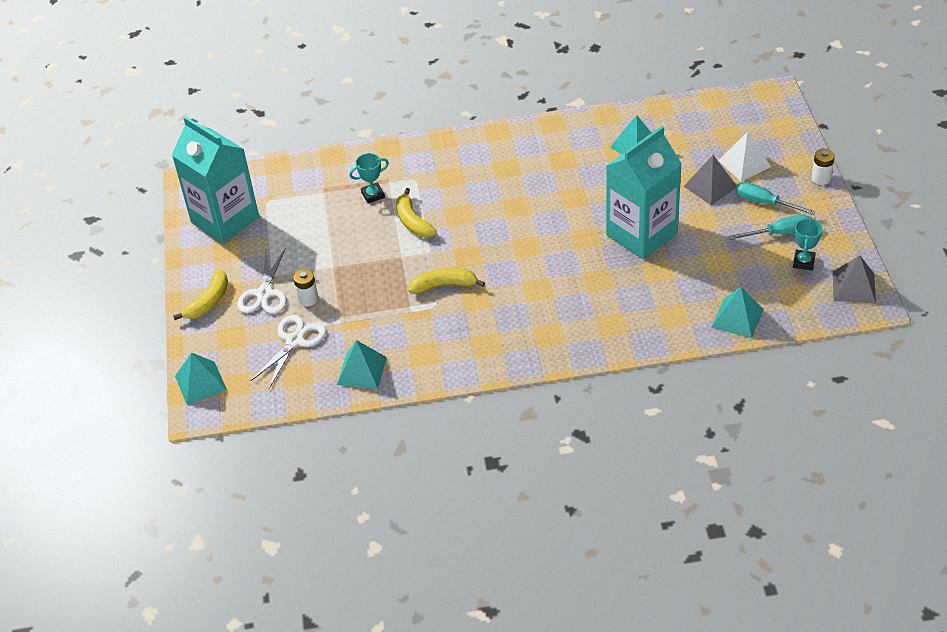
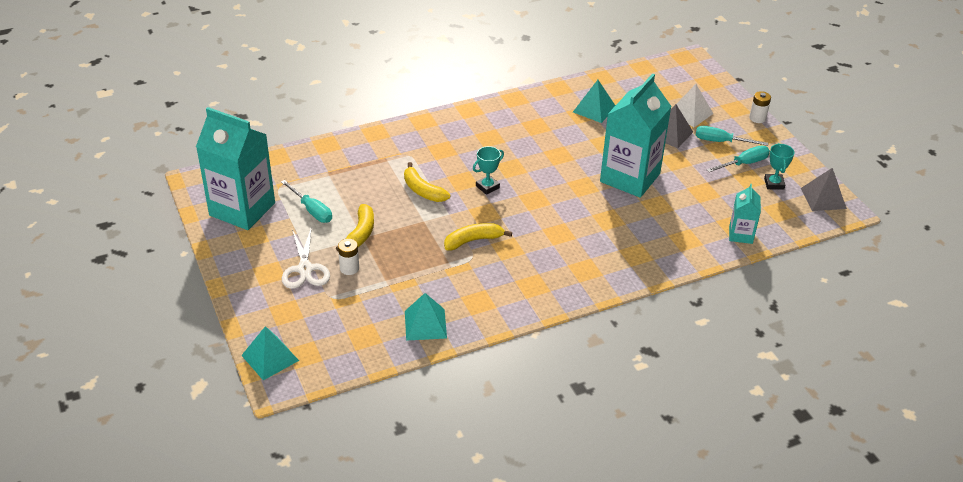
camera: 20 degrees left, 5 degrees down
yellow banana [173,269,228,320] -> yellow banana moved to [336,204,374,251]
white scissors [250,315,326,388] -> none
turquoise trophy [349,153,389,203] -> turquoise trophy moved to [473,146,504,195]
turquoise pyramid [711,287,764,338] -> turquoise carton [729,184,761,244]
none -> turquoise screwdriver [281,180,332,223]

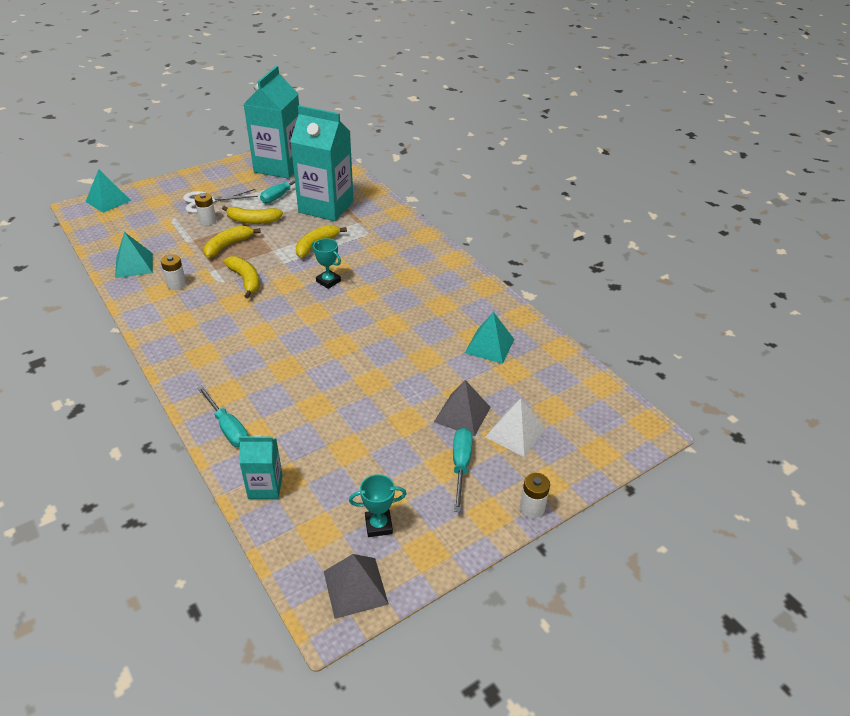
camera: 80 degrees right, 0 degrees up
turquoise carton [600,73,672,198] -> turquoise carton moved to [290,105,354,221]
turquoise screwdriver [707,146,770,172] -> turquoise screwdriver moved to [197,386,248,447]
none -> white battery [161,254,186,290]
none -> yellow banana [204,225,261,257]

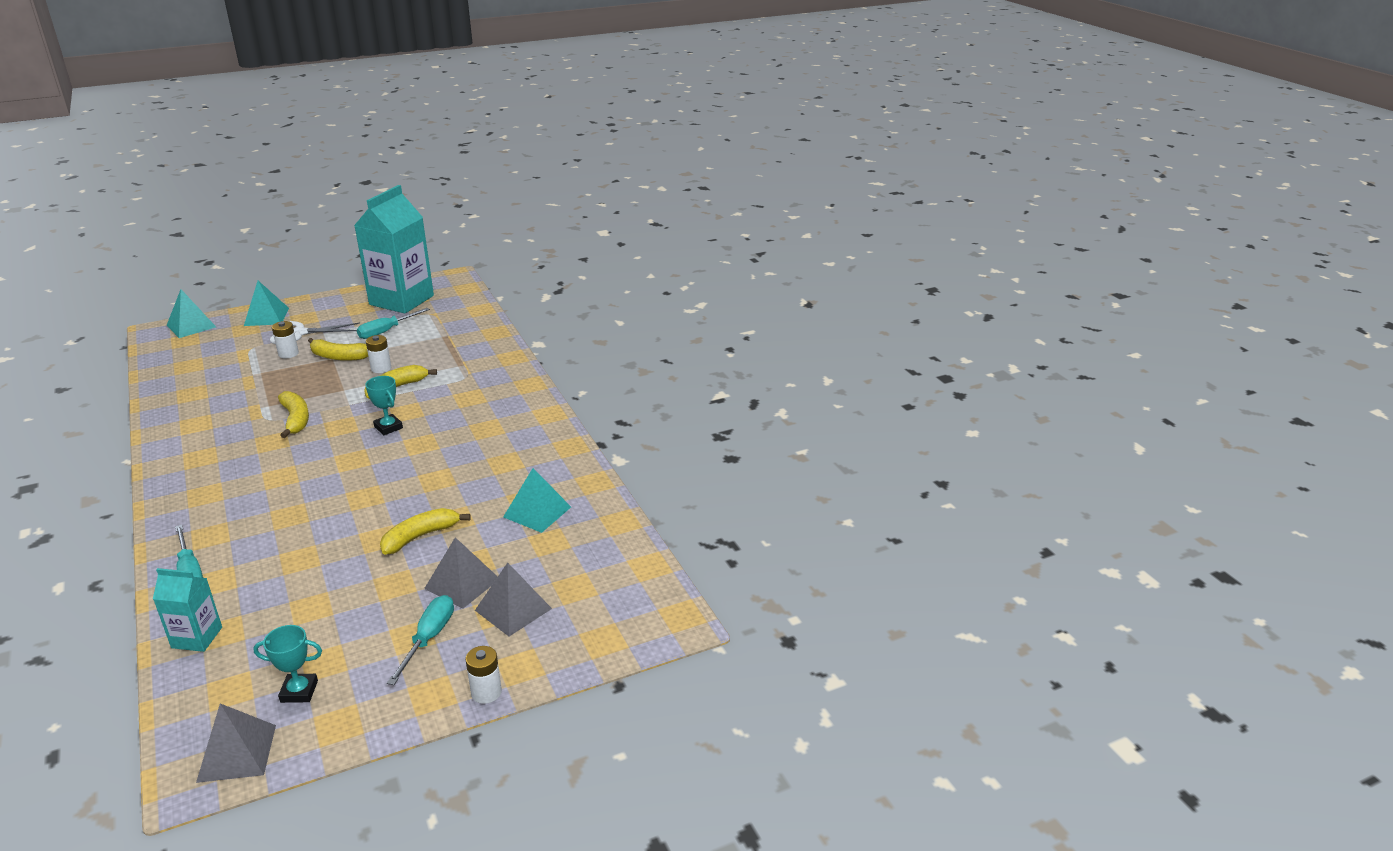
camera: 10 degrees right, 10 degrees down
turquoise pyramid [115,232,153,278] -> turquoise pyramid moved to [244,281,289,326]
white battery [161,254,186,290] -> white battery moved to [366,335,391,373]
yellow banana [204,225,261,257] -> yellow banana moved to [380,508,471,555]
turquoise carton [290,105,354,221] -> none
white pyramid [485,398,545,457] -> grey pyramid [475,563,552,636]

